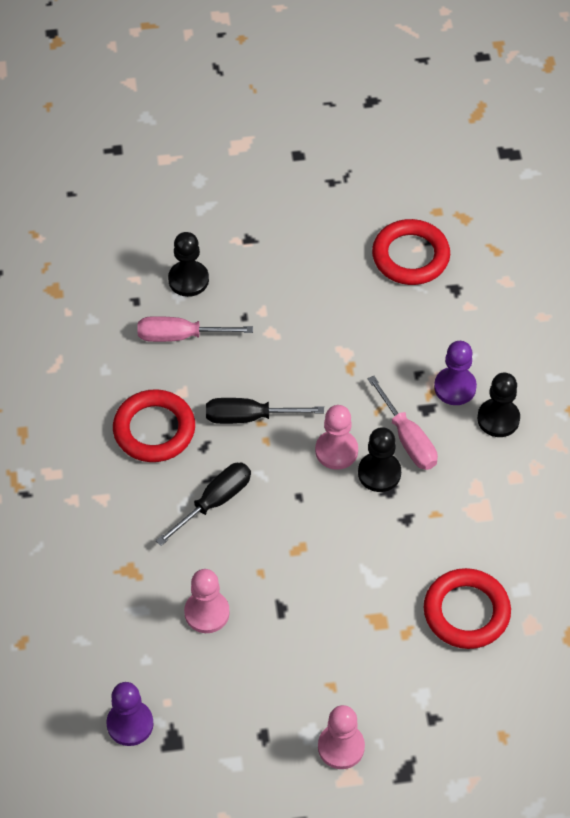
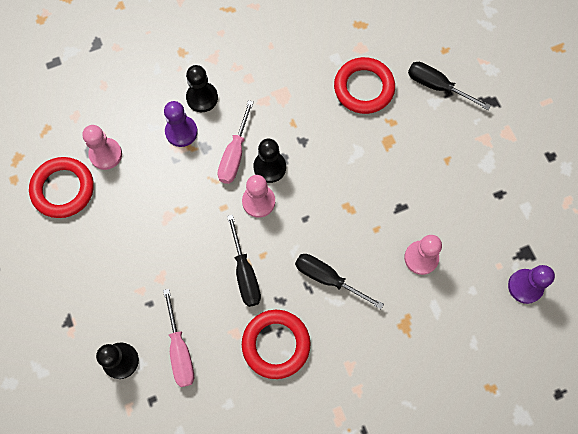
camera: 105 degrees left, 15 degrees up
pink pawn [318,705,365,769] -> pink pawn moved to [82,125,122,170]
pink screwdriver [368,376,438,470] -> pink screwdriver turned 150 degrees clockwise [218,100,254,184]
none -> black screwdriver [408,62,491,110]

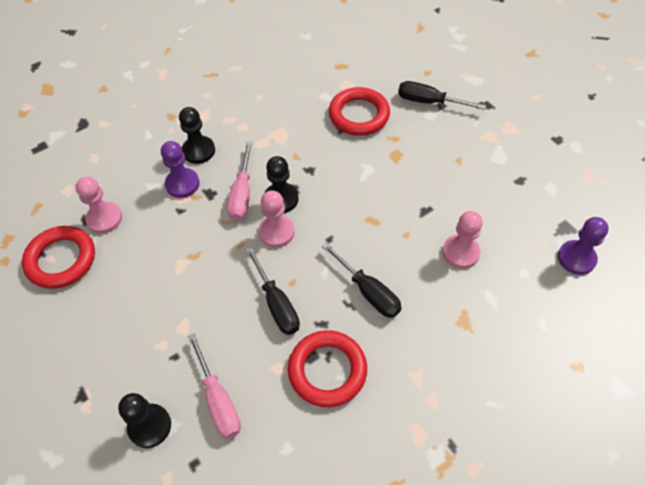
camera: 10 degrees left, 15 degrees down
black screwdriver [295,254,384,309] -> black screwdriver turned 150 degrees counterclockwise [322,242,402,318]

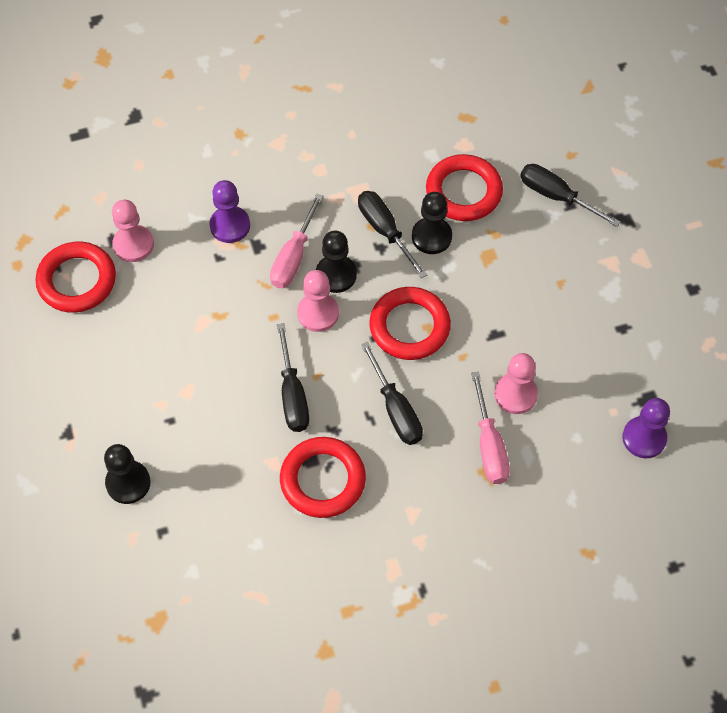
camera: 15 degrees right, 5 degrees up
black pawn [179,107,215,164] -> black pawn moved to [412,192,452,254]
pink screwdriver [188,333,241,439] -> pink screwdriver moved to [471,371,510,484]
none -> black screwdriver [358,191,427,278]
none -> red ring [369,287,451,360]

